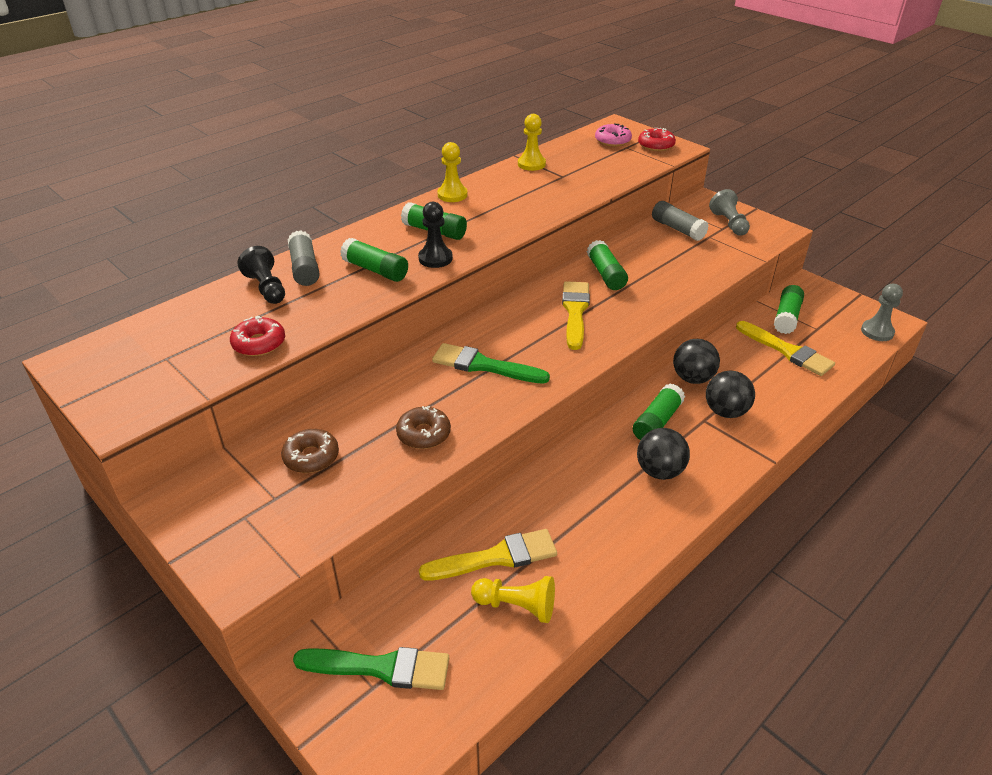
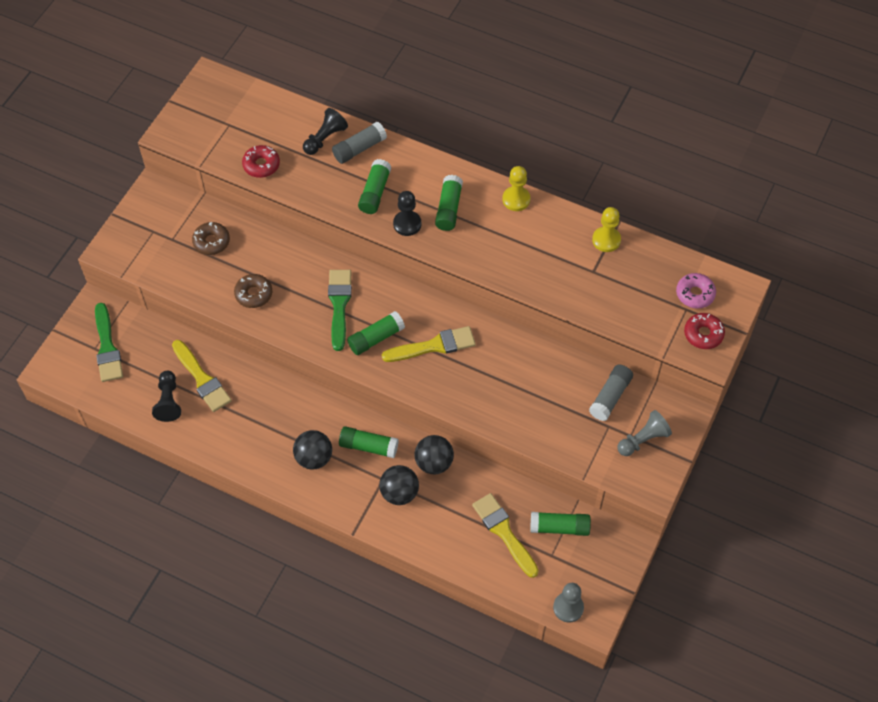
camera: 70 degrees right, 20 degrees up
yellow pawn [471,576,555,623] -> black pawn [152,371,181,422]
green glue stick [587,240,628,290] -> green glue stick moved to [347,311,405,355]
yellow brush [736,321,835,376] -> yellow brush turned 120 degrees clockwise [472,493,539,578]

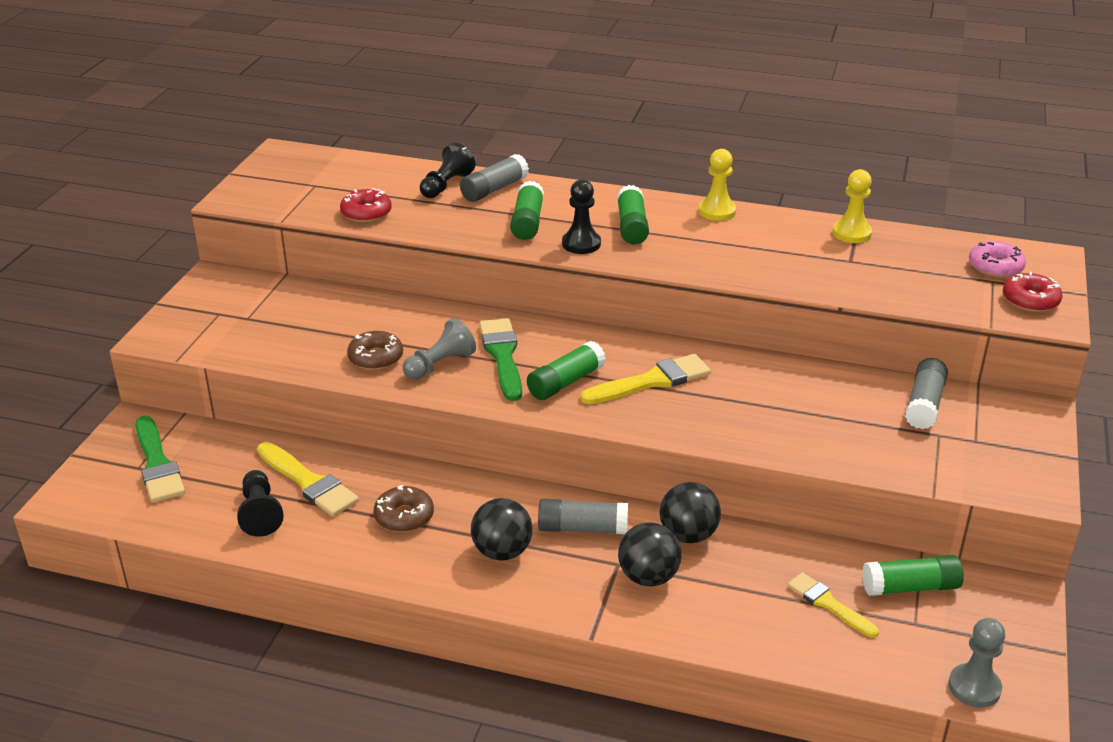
camera: 10 degrees left, 25 degrees down
brown donut [192,222,230,255] -> brown donut moved to [374,485,434,532]
green glue stick [339,426,399,458] -> grey glue stick [538,499,628,534]
yellow brush [472,493,539,578] -> yellow brush [787,572,879,638], size x0.66
grey pawn [617,410,672,456] -> grey pawn moved to [402,318,476,380]

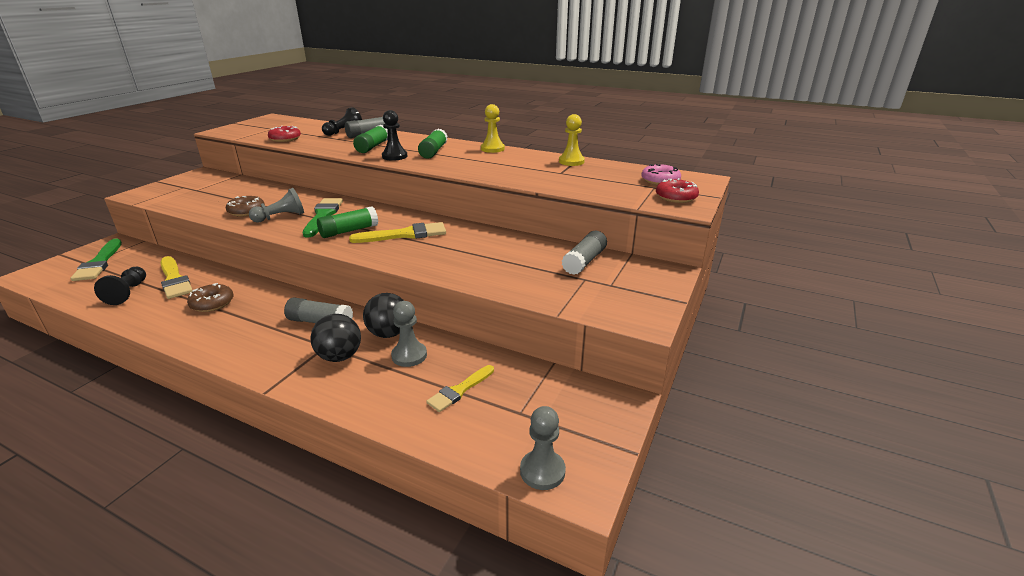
camera: 10 degrees right, 5 degrees down
black ball [471,498,533,561] -> none
yellow brush [787,572,879,638] -> yellow brush turned 105 degrees counterclockwise [426,365,494,412]
green glue stick [862,555,964,596] -> none
none -> grey pawn [391,301,427,367]

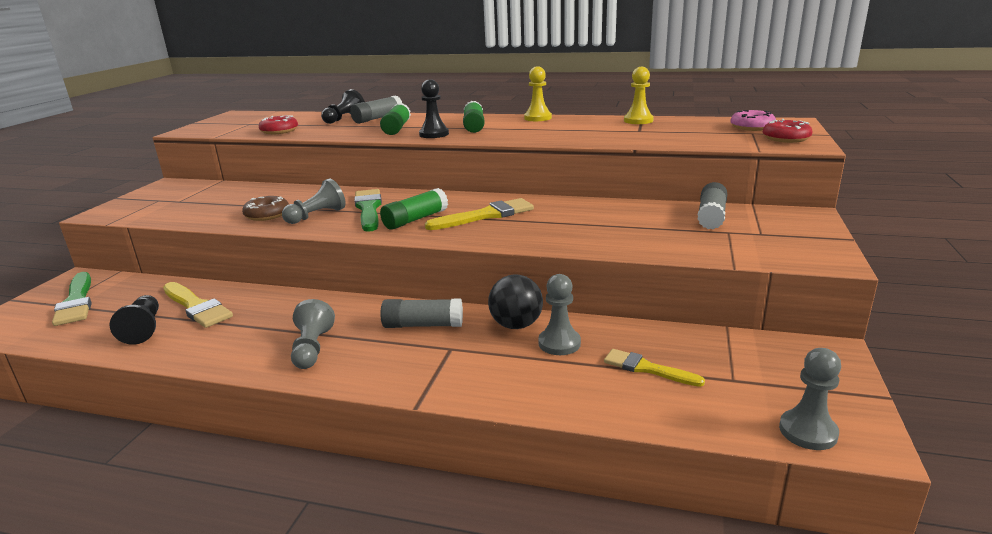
camera: 10 degrees left, 5 degrees down
brown donut [187,283,234,312] -> none
black ball [310,314,361,362] -> none
yellow brush [426,365,494,412] -> yellow brush turned 90 degrees clockwise [604,349,705,387]
none -> grey pawn [291,299,335,369]

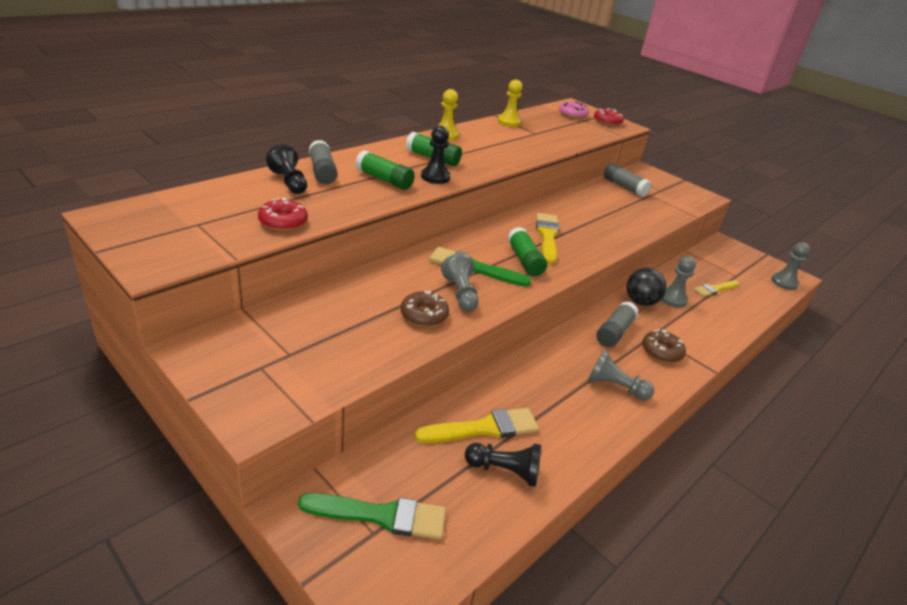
camera: 65 degrees left, 10 degrees up
none -> brown donut [642,330,686,363]

